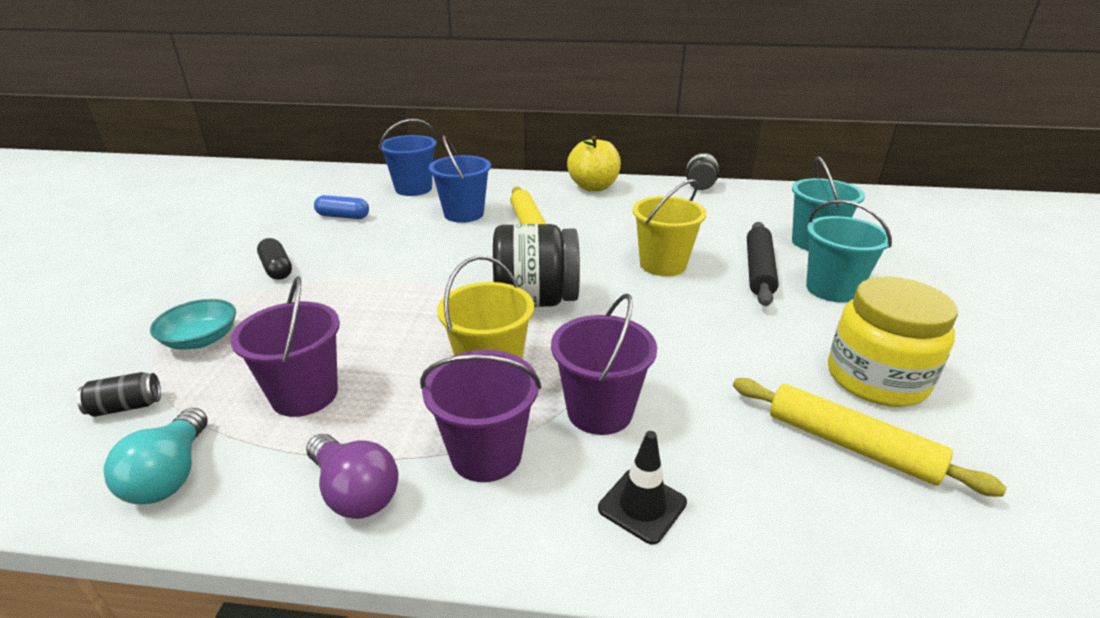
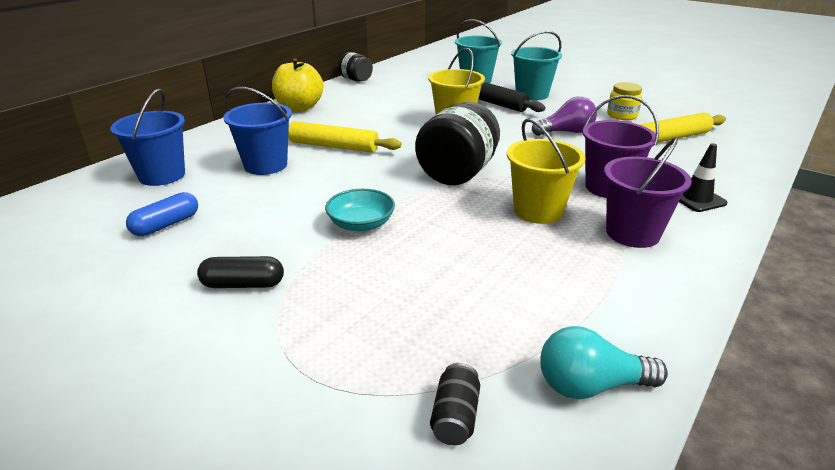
camera: 60 degrees left, 0 degrees up
turquoise light bulb [103,408,207,504] -> turquoise light bulb turned 150 degrees clockwise [540,326,668,399]
turquoise bowl [150,299,236,350] -> turquoise bowl moved to [325,189,395,232]
purple bucket [230,276,340,417] -> none
purple light bulb [306,434,398,519] -> purple light bulb moved to [532,97,597,136]
yellow jar [828,277,958,407] -> yellow jar [607,82,642,120], size x0.55

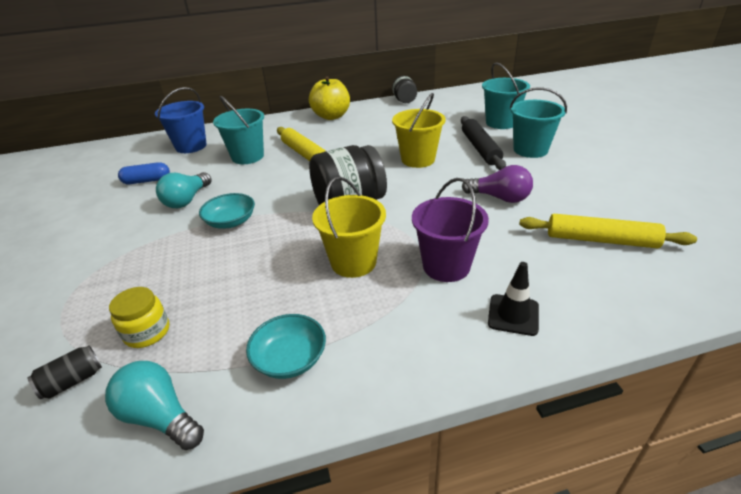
camera: 40 degrees right, 5 degrees up
black capsule [197,256,284,288] -> none
blue bucket [223,87,292,175] -> turquoise bucket [213,96,264,164]
purple bucket [604,138,692,248] -> none
yellow jar [607,82,642,120] -> yellow jar moved to [109,287,169,348]
none -> turquoise light bulb [156,172,212,208]
none -> turquoise bowl [246,314,326,379]

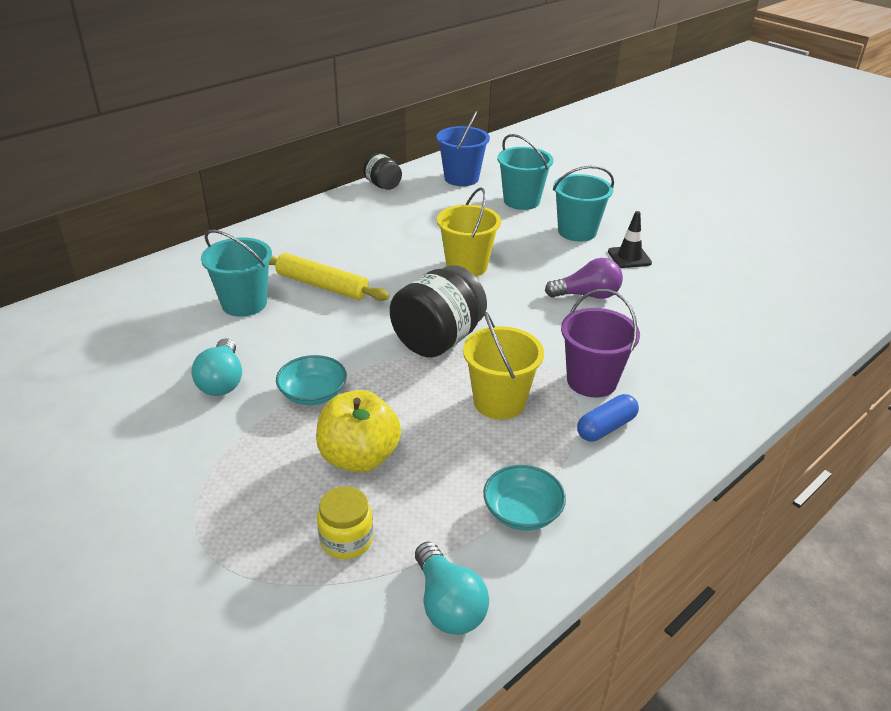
camera: 30 degrees left, 0 degrees up
black can [28,345,102,399] -> none
turquoise light bulb [105,361,204,450] -> turquoise light bulb turned 120 degrees counterclockwise [415,541,489,635]
blue capsule [118,162,170,184] -> blue capsule moved to [577,394,639,442]
blue bucket [155,87,207,153] -> blue bucket moved to [436,111,490,186]
yellow apple [309,76,350,120] -> yellow apple moved to [316,390,401,473]
black rolling pin [461,116,506,170] -> none
black traffic cone [488,262,539,336] -> black traffic cone moved to [608,211,652,268]
yellow rolling pin [519,214,697,248] -> none

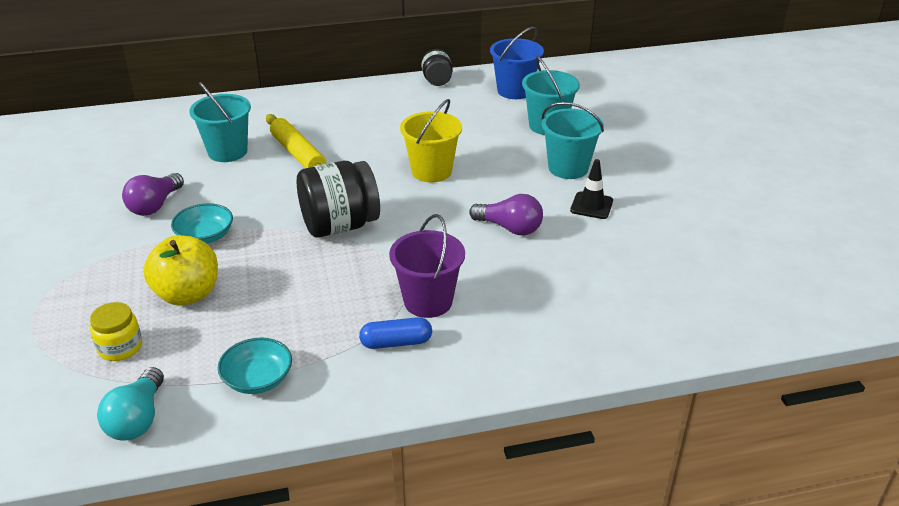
camera: 30 degrees right, 0 degrees up
turquoise light bulb [191,338,242,396] -> purple light bulb [122,173,184,216]
yellow bucket [463,312,544,420] -> none

